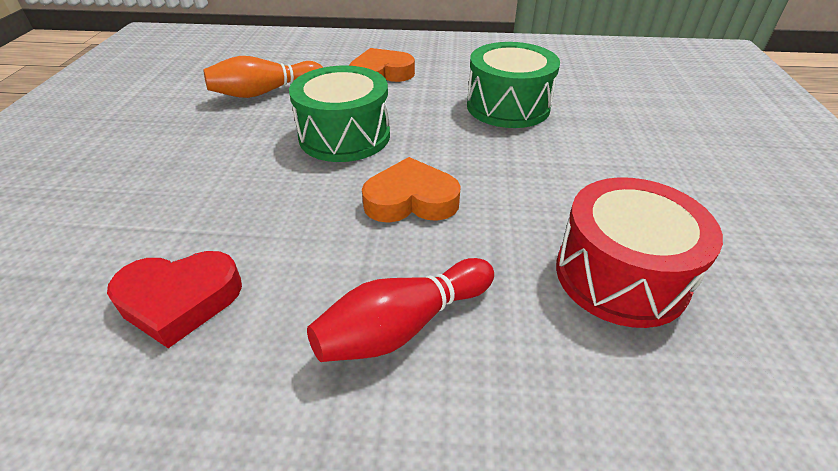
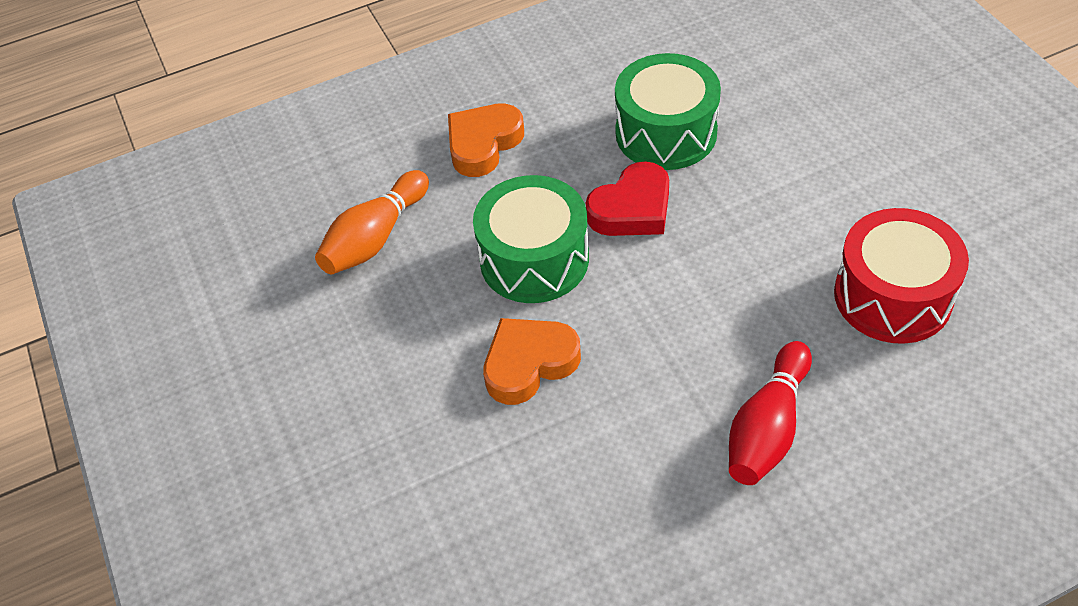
camera: 25 degrees left, 10 degrees up
red heart [107,251,242,348] -> red heart moved to [586,161,669,236]
orange heart [362,157,461,223] -> orange heart moved to [483,318,581,405]

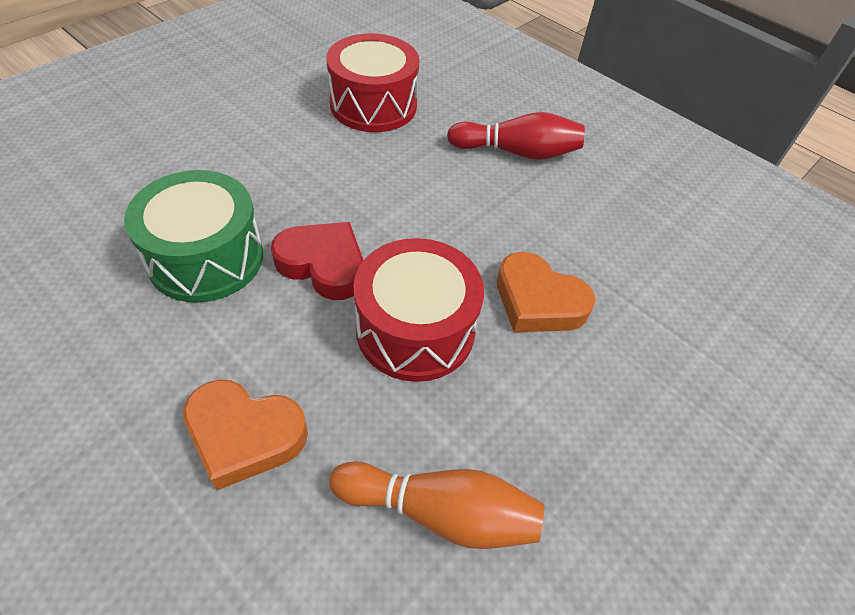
camera: 120 degrees left, 0 degrees up
green drum [473,175,589,303] -> red drum [353,238,484,382]

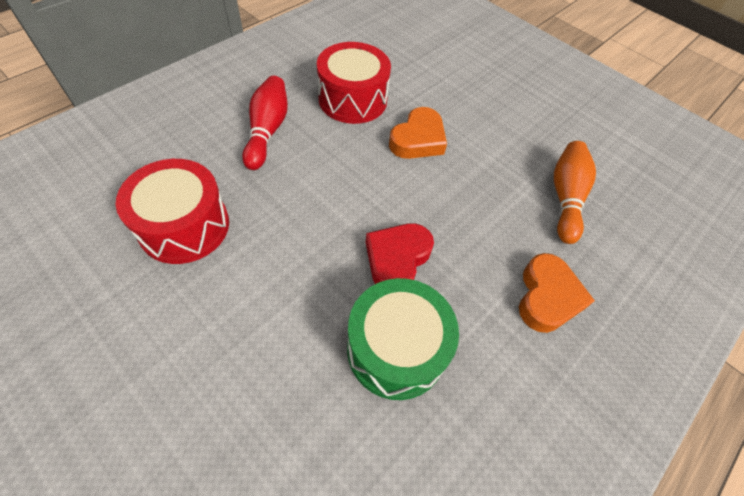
camera: 90 degrees left, 5 degrees up
red drum [353,238,484,382] -> red drum moved to [317,42,391,124]

